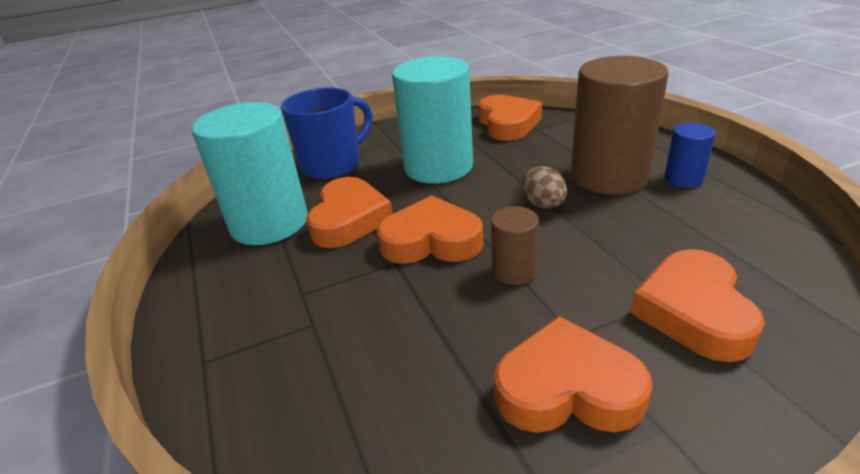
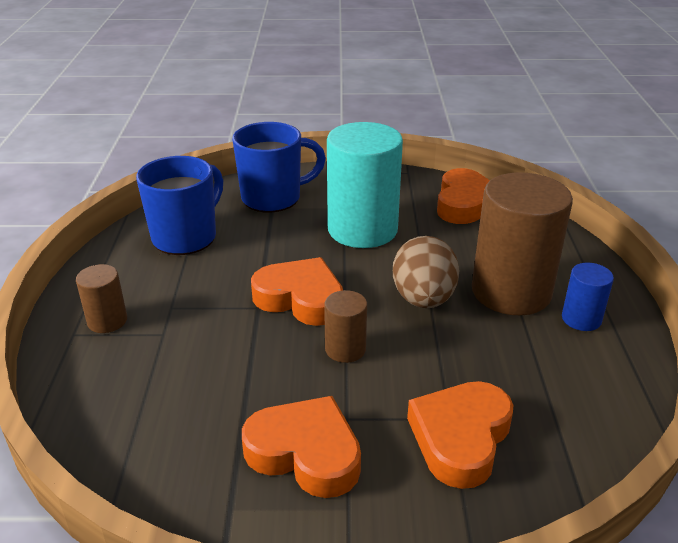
camera: 20 degrees right, 0 degrees up
turquoise cylinder [191,102,308,245] -> blue mug [136,156,223,255]
orange heart [306,177,393,248] -> none
brown egg [522,166,567,208] -> brown egg [393,236,459,308], size x1.64
none -> brown cylinder [76,264,127,333]

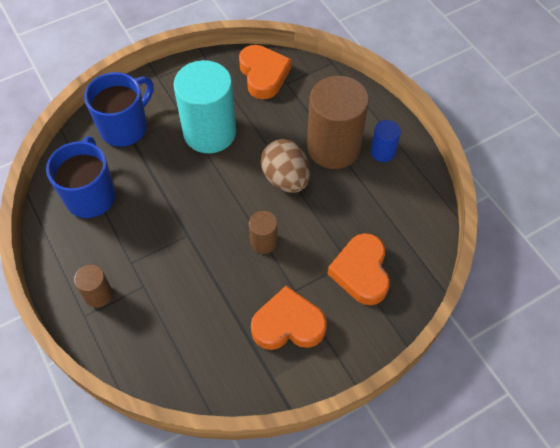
camera: 30 degrees left, 25 degrees up
orange heart [251,257,343,326] -> none

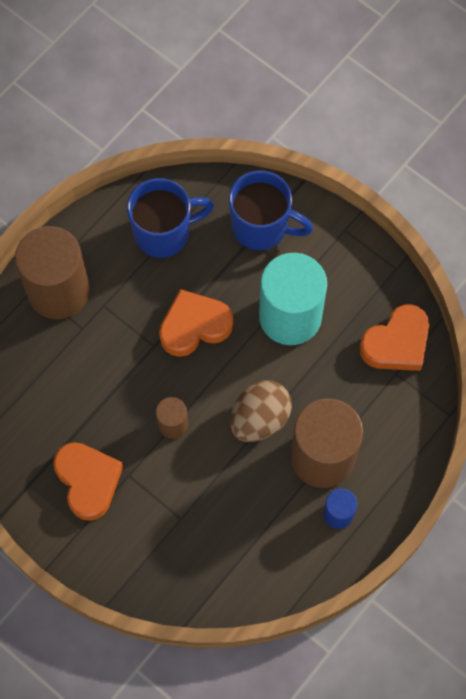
camera: 70 degrees right, 10 degrees up
brown cylinder [74,265,113,308] -> brown cylinder [15,226,90,319], size x2.13
orange heart [327,233,390,305] -> orange heart moved to [159,289,233,357]

